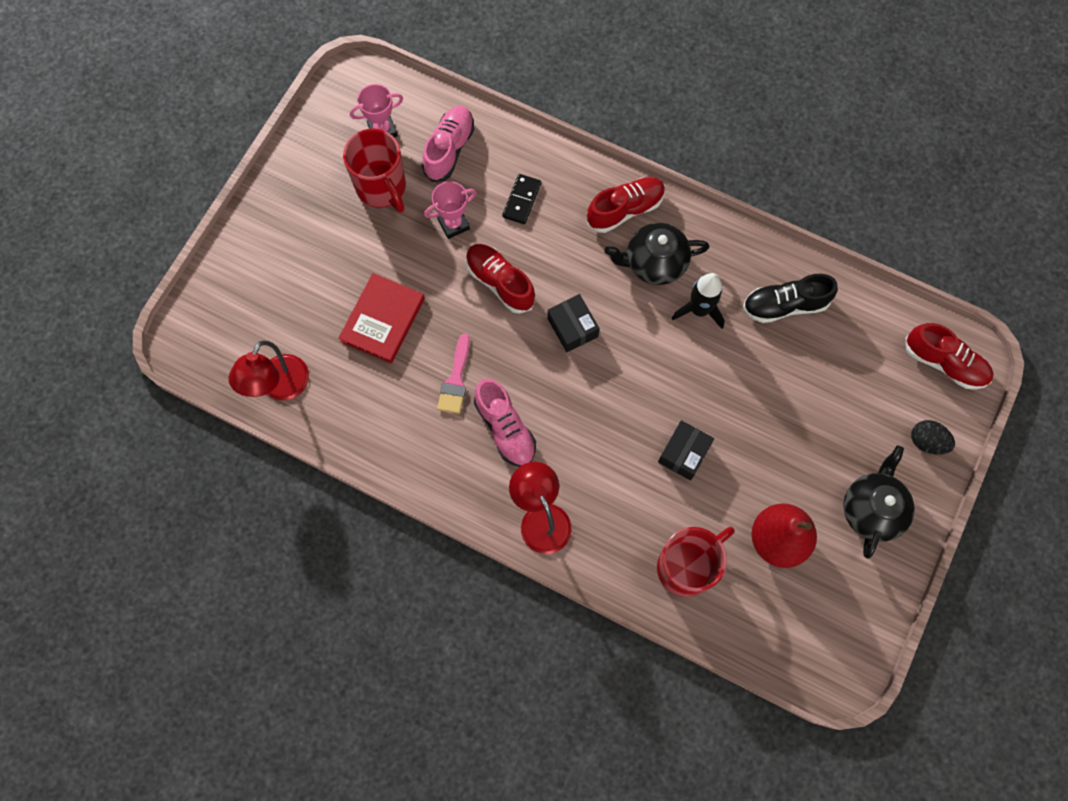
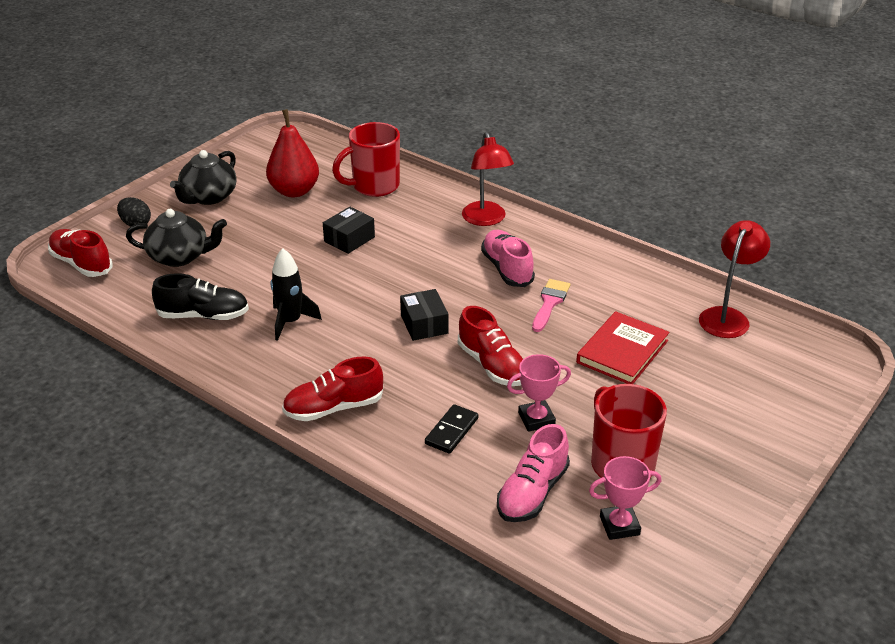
camera: 170 degrees left, 35 degrees down
black teapot [604,223,709,285] -> black teapot moved to [126,209,227,267]

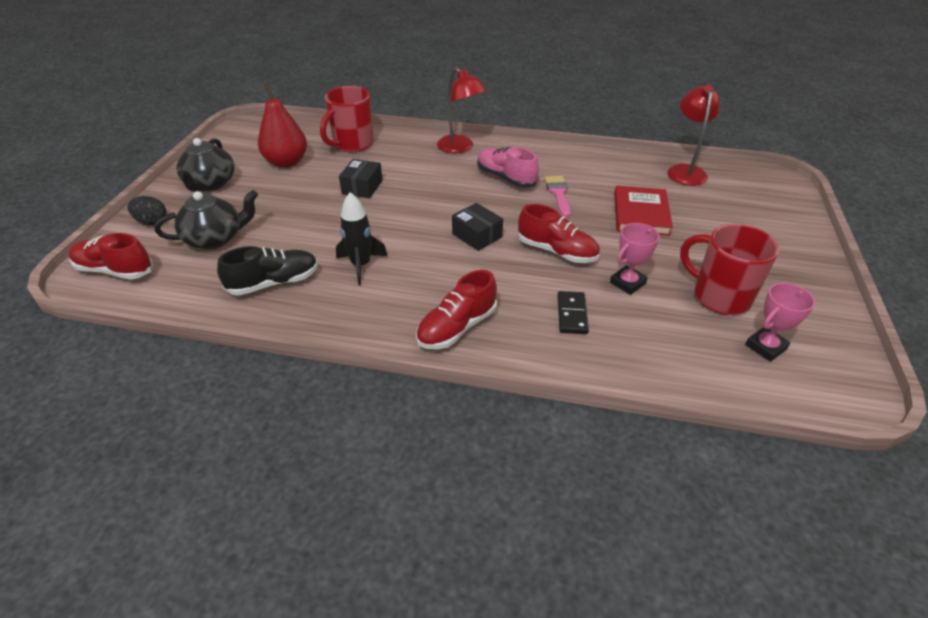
camera: 25 degrees left, 5 degrees up
pink shoe [497,424,570,522] -> none

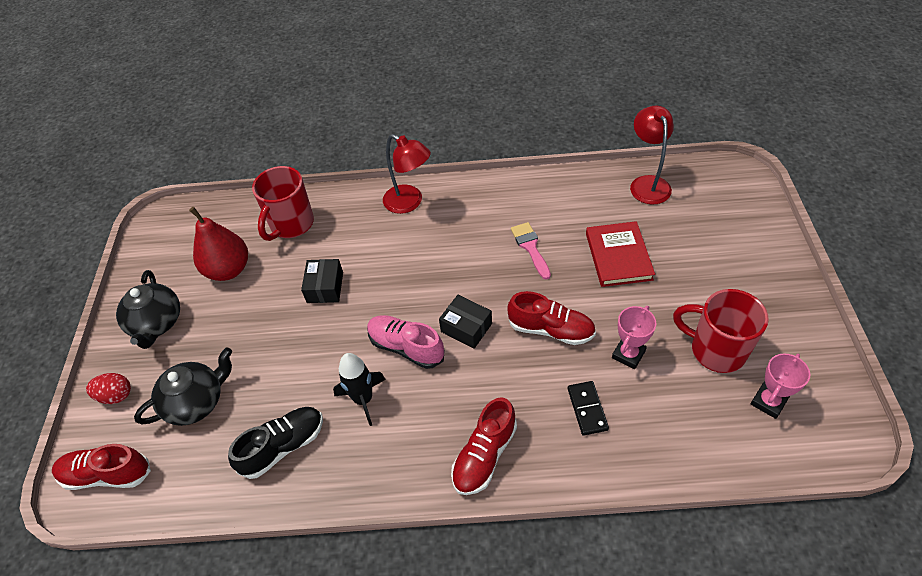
camera: 10 degrees left, 10 degrees up
black egg [127,196,167,225] -> red egg [86,373,131,404]
pink shoe [477,147,539,188] -> pink shoe moved to [367,315,444,369]

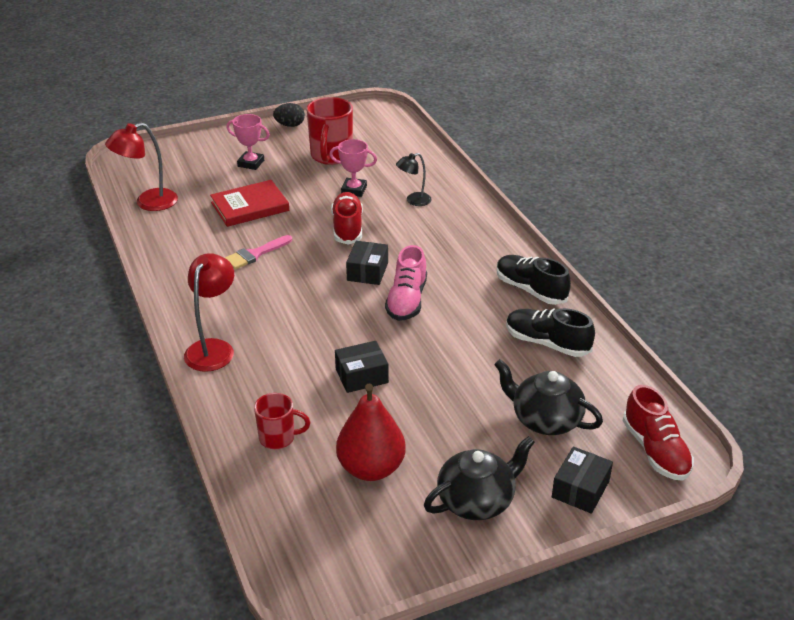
camera: 115 degrees left, 15 degrees down
red egg [86,373,131,404] -> black box [552,447,613,514]
red mug [252,166,314,241] -> red mug [254,393,310,449], size x0.59
black rocket [333,353,386,426] -> none
red shoe [451,397,517,495] -> none
black domino [568,381,609,436] -> black lamp [396,153,432,206]
pink trophy [750,353,810,419] -> pink trophy moved to [226,114,270,170]
none -> black egg [273,103,305,127]
none -> black shoe [497,255,571,305]

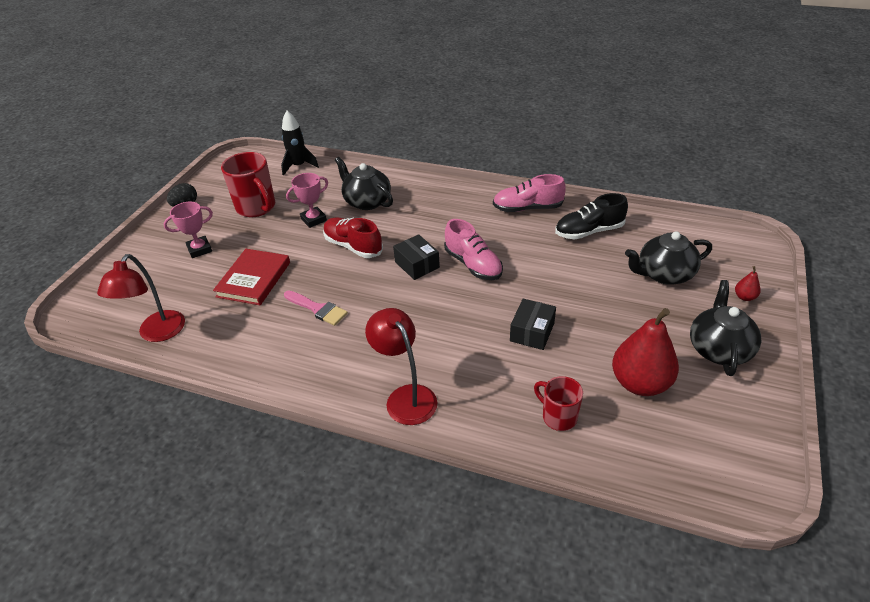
camera: 45 degrees left, 5 degrees up
pink brush [225,235,292,270] -> pink brush turned 60 degrees counterclockwise [284,291,348,326]
red mug [254,393,310,449] -> red mug turned 90 degrees counterclockwise [534,376,583,431]
black lamp [396,153,432,206] -> black teapot [335,157,393,210]
black shoe [497,255,571,305] -> pink shoe [493,174,566,212]
black box [552,447,613,514] -> red pear [735,266,761,301]
red shoe [623,385,694,481] -> none
none -> black rocket [281,111,319,176]

